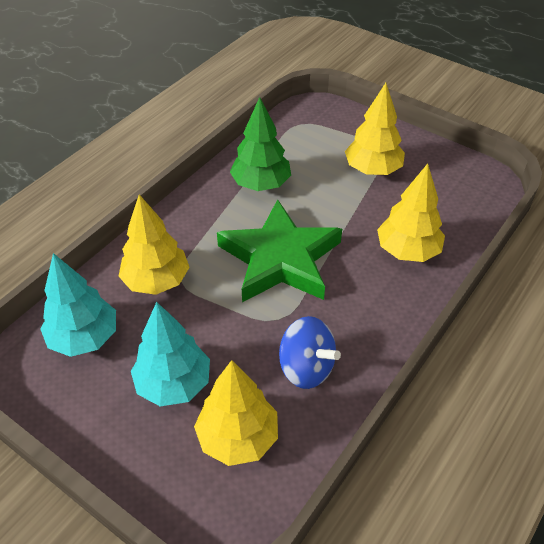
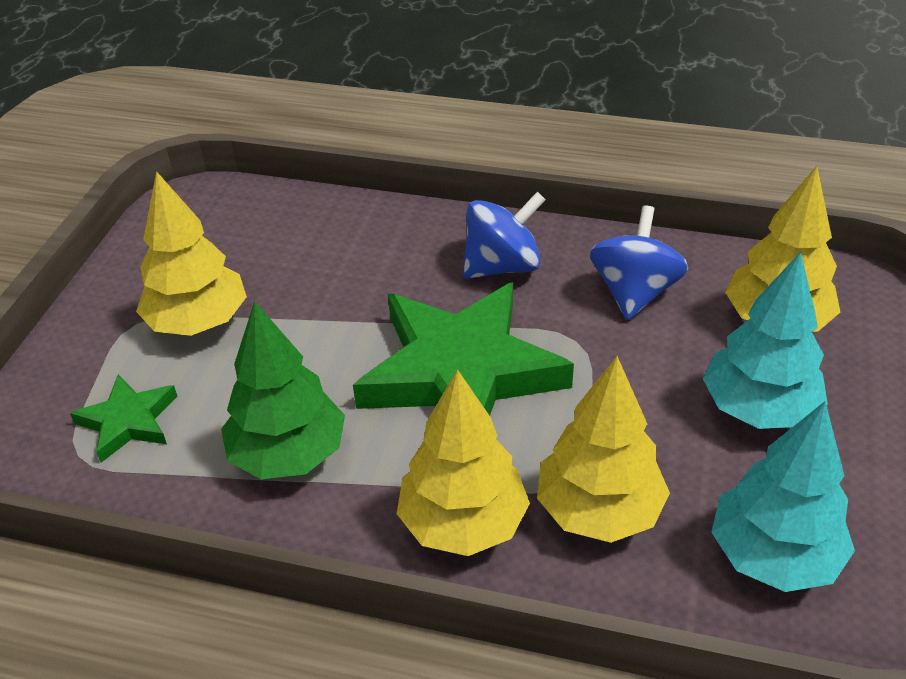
camera: 110 degrees left, 5 degrees down
yellow tree [377,164,445,262] -> yellow tree moved to [397,369,530,556]
none -> green star [70,374,178,462]
none -> blue spinning top [463,192,546,279]

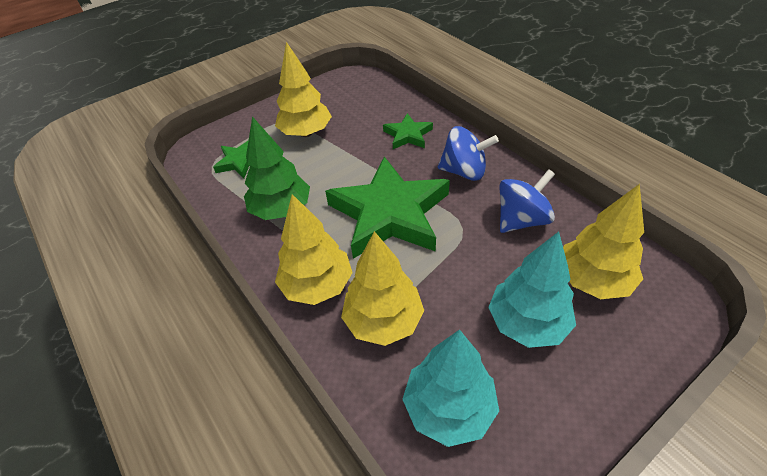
camera: 40 degrees right, 5 degrees up
none -> green star [383,113,433,149]

